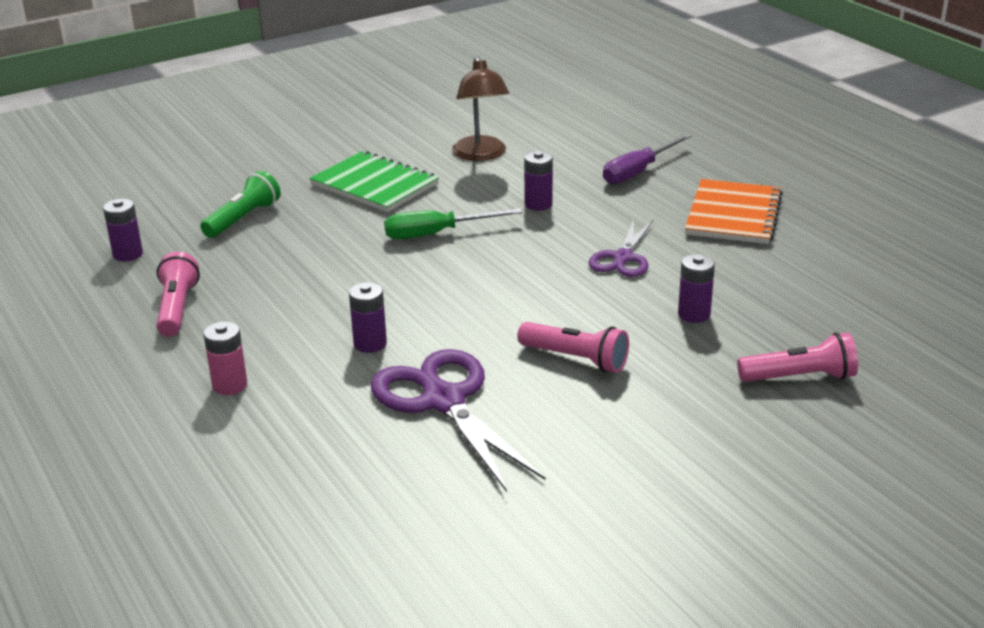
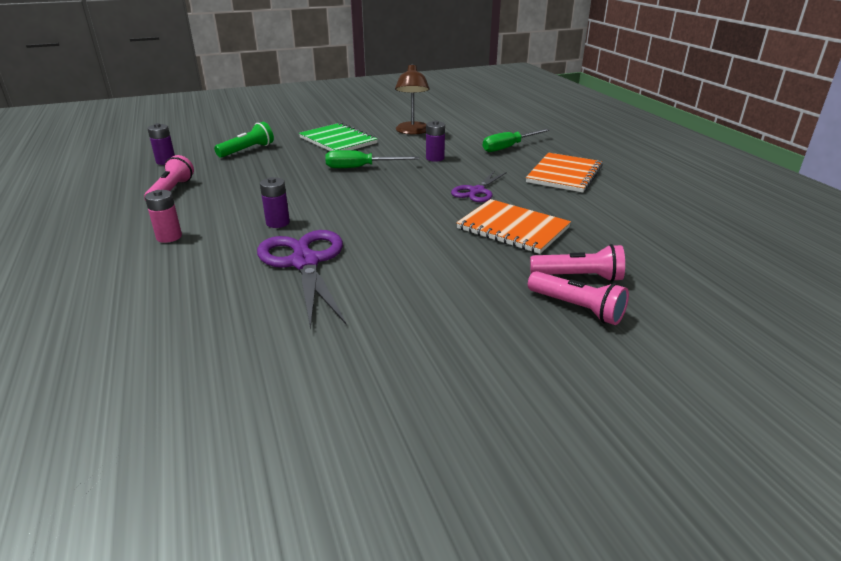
camera: 10 degrees right, 0 degrees up
pink flashlight [517,322,629,373] -> pink flashlight moved to [528,271,629,325]
purple screwdriver [603,134,692,184] -> green screwdriver [483,129,550,152]
purple battery [678,254,715,323] -> orange notebook [456,199,571,254]

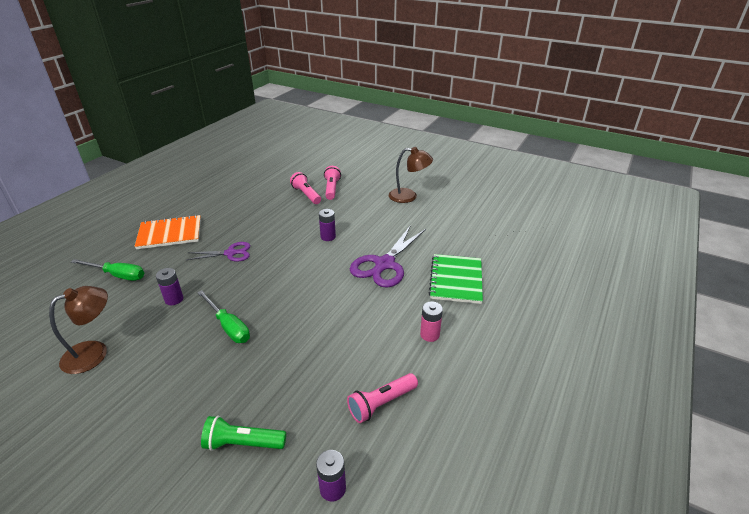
camera: 130 degrees left, 5 degrees up
purple battery [260,177,290,228] -> purple battery moved to [319,209,336,241]
green notebook [299,123,378,151] -> green notebook moved to [429,254,483,304]
orange notebook [456,199,571,254] -> none
none -> brown lamp [389,147,433,203]

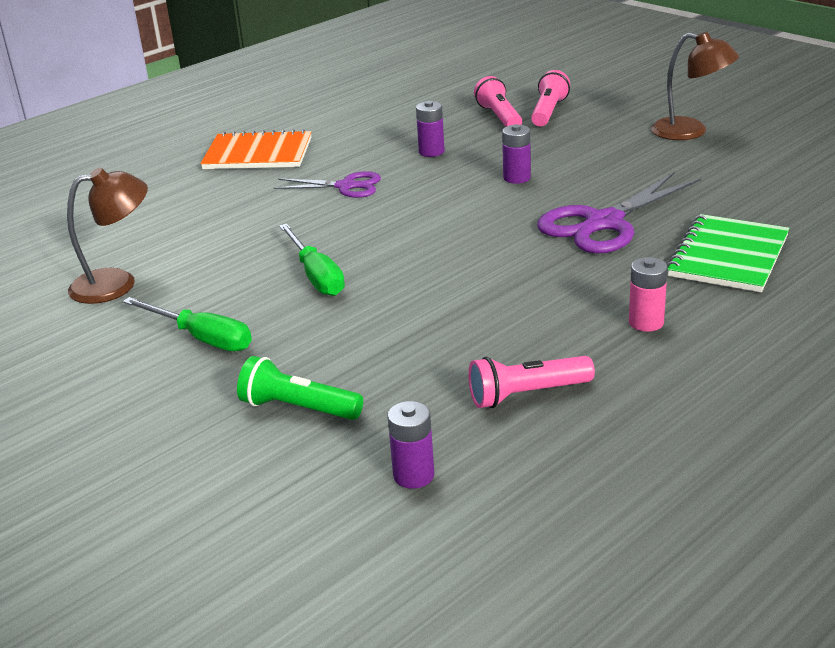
camera: 20 degrees right, 5 degrees down
green screwdriver [71,259,144,281] -> green screwdriver moved to [123,297,252,351]
purple battery [156,268,183,305] -> purple battery moved to [416,101,445,157]

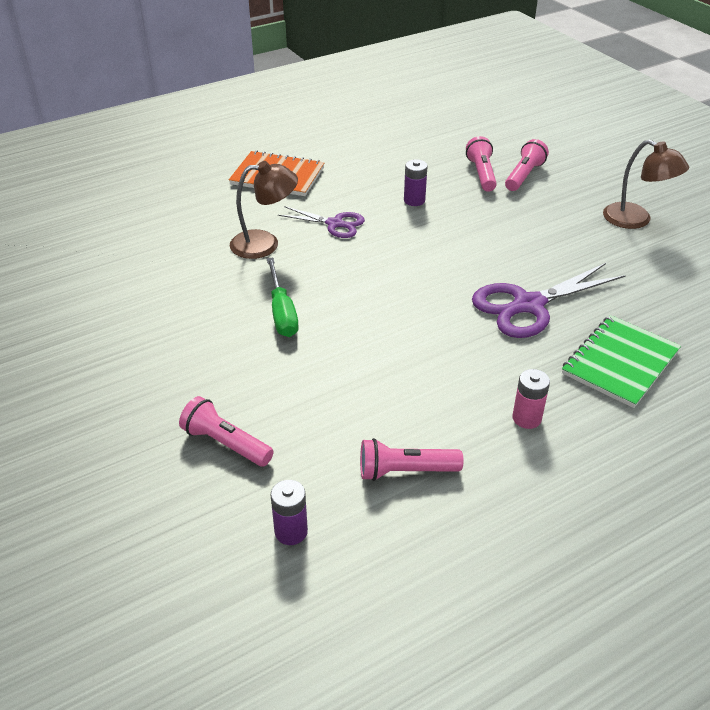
camera: 10 degrees right, 10 degrees up
brown lamp [67,168,148,304] -> brown lamp moved to [230,161,298,259]
green screwdriver [123,297,252,351] -> none
green flashlight [237,356,363,420] -> pink flashlight [179,396,274,467]
purple battery [502,124,531,184] -> none

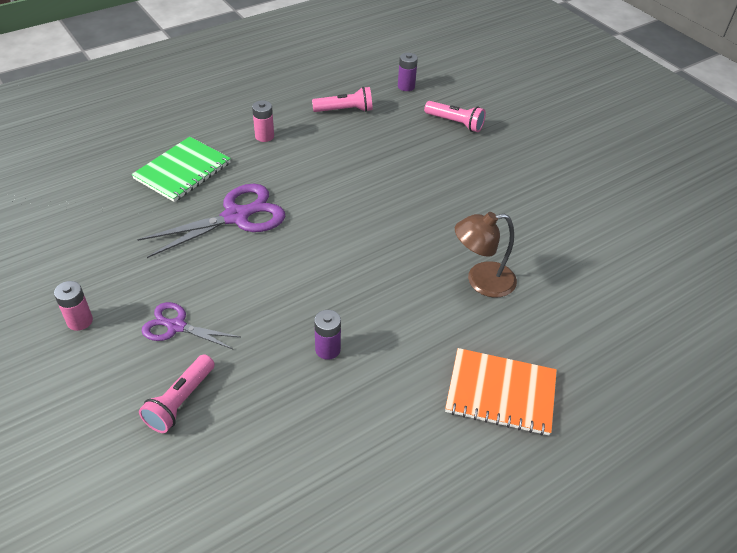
camera: 175 degrees right, 5 degrees up
green screwdriver [267,258,299,337] -> none
purple scissors [278,206,365,238] -> purple scissors moved to [142,302,240,349]
pink flashlight [466,136,497,192] -> none
brown lamp [603,140,689,229] -> pink battery [54,281,93,331]

